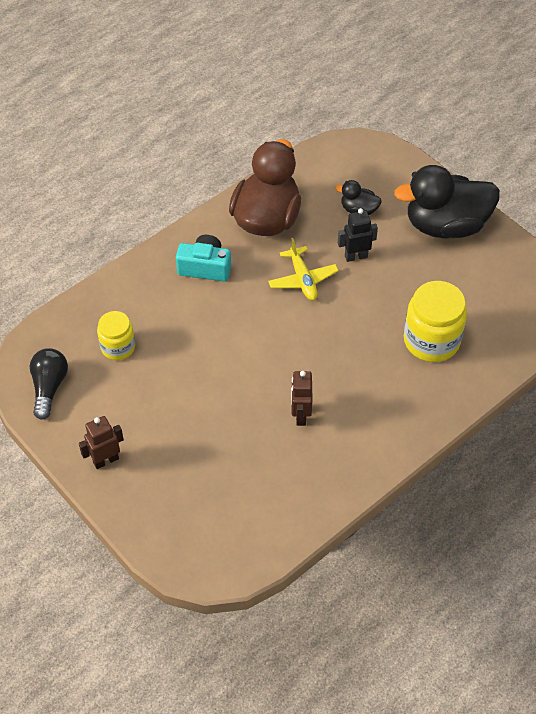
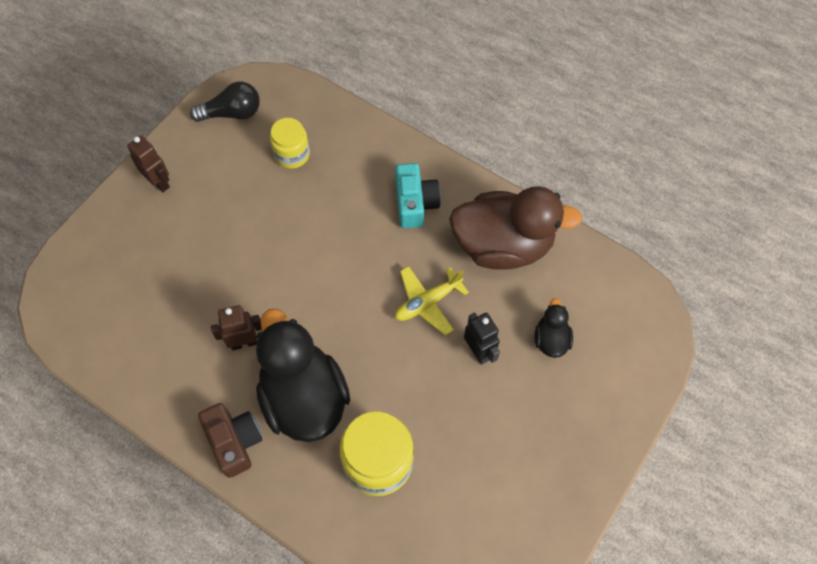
camera: 75 degrees right, 10 degrees up
black duck [394,165,500,239] -> black duck moved to [256,309,350,442]
none -> brown camera [198,403,262,478]

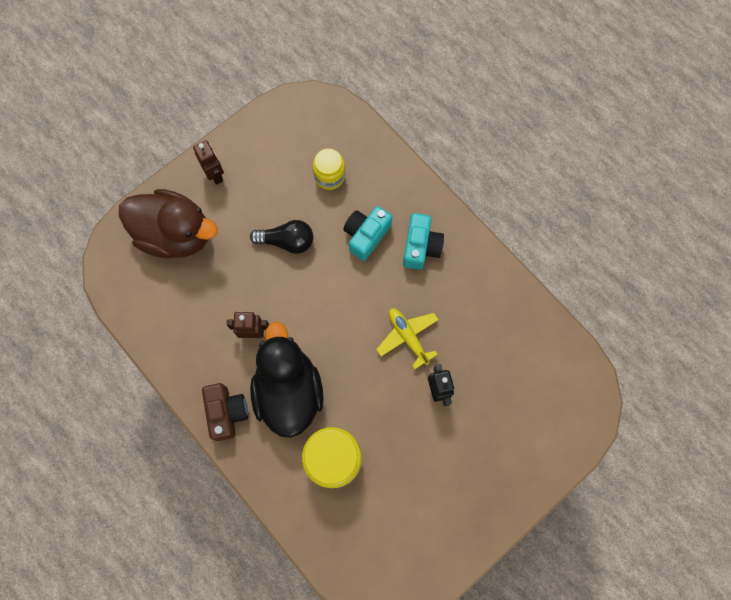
camera: 15 degrees right, 10 degrees up
black light bulb [190,81,260,122] -> black light bulb moved to [250,220,313,254]
yellow plane [395,266,469,335] -> yellow plane turned 75 degrees clockwise [376,308,439,369]
brown duck [449,186,582,270] -> brown duck moved to [119,189,218,258]
black duck [534,298,573,358] -> none
none -> turquoise camera [343,206,392,261]

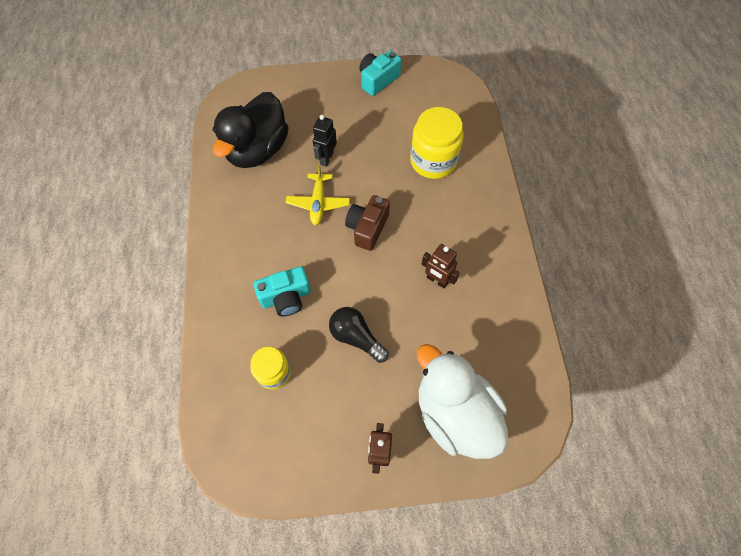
camera: 145 degrees left, 10 degrees down
brown duck [119,189,218,258] -> white duck [417,344,508,459]
brown camera [202,383,248,441] -> brown camera moved to [345,195,390,251]
black duck [250,321,324,438] -> black duck moved to [212,92,289,168]
turquoise camera [403,213,444,270] -> turquoise camera moved to [360,51,401,96]

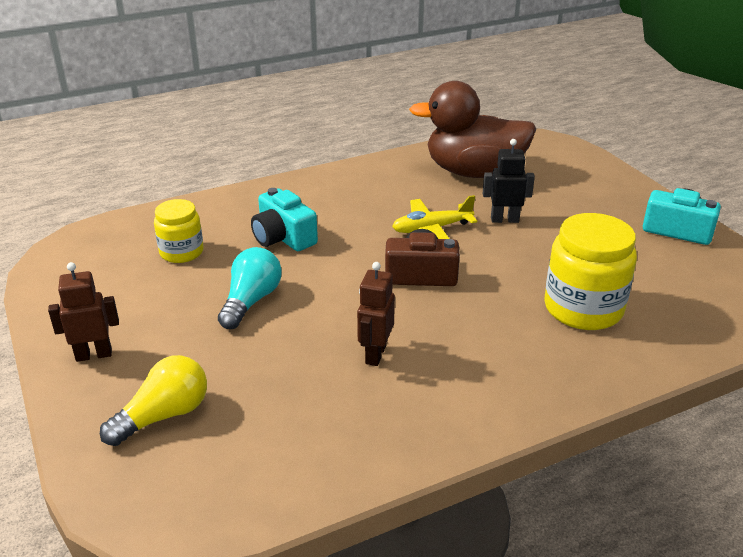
camera: 70 degrees right, 30 degrees down
black duck [212,92,289,168] -> brown duck [409,81,536,178]
black light bulb [329,307,389,363] -> turquoise light bulb [218,247,282,329]
white duck [417,344,508,459] -> yellow light bulb [100,355,207,446]

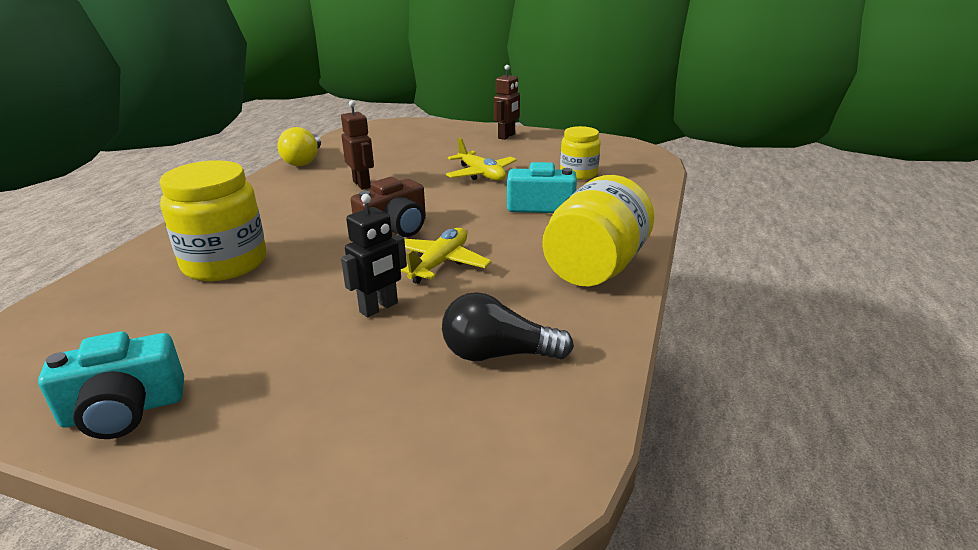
camera: 135 degrees right, 5 degrees down
yellow light bulb [100,355,207,446] -> yellow light bulb moved to [278,127,321,166]
turquoise light bulb [218,247,282,329] -> yellow plane [446,138,517,181]
brown duck [409,81,536,178] -> black light bulb [442,292,574,361]
none -> yellow jar [542,175,654,286]

